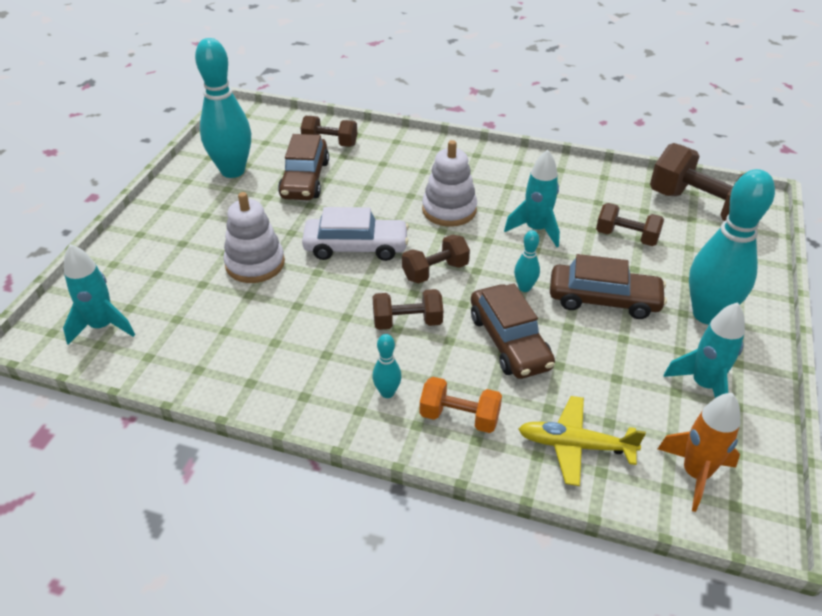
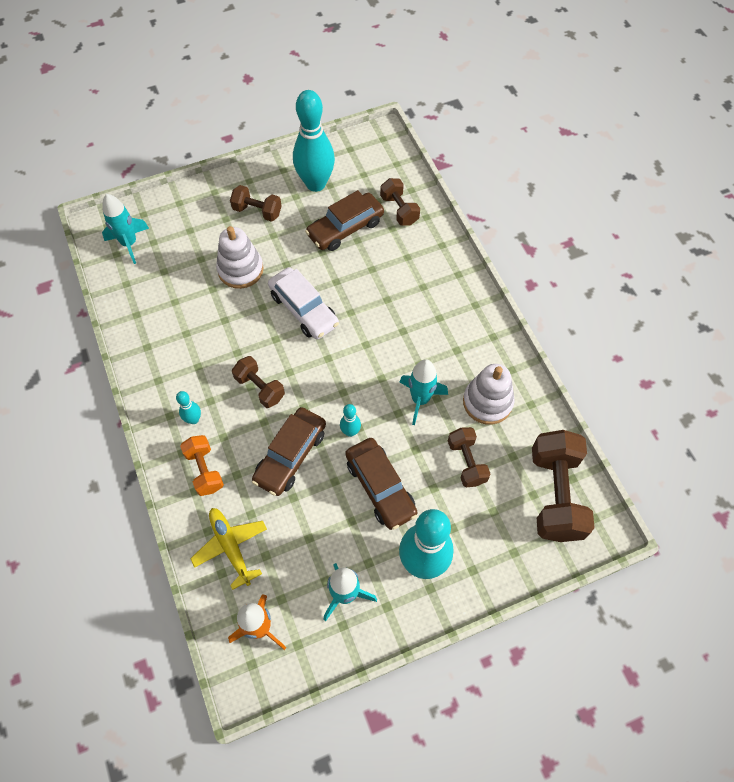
camera: 50 degrees right, 20 degrees up
brown dumbbell [402,235,470,284] -> brown dumbbell moved to [230,185,282,222]
white stacking toy [422,140,477,227] -> white stacking toy moved to [463,364,514,425]

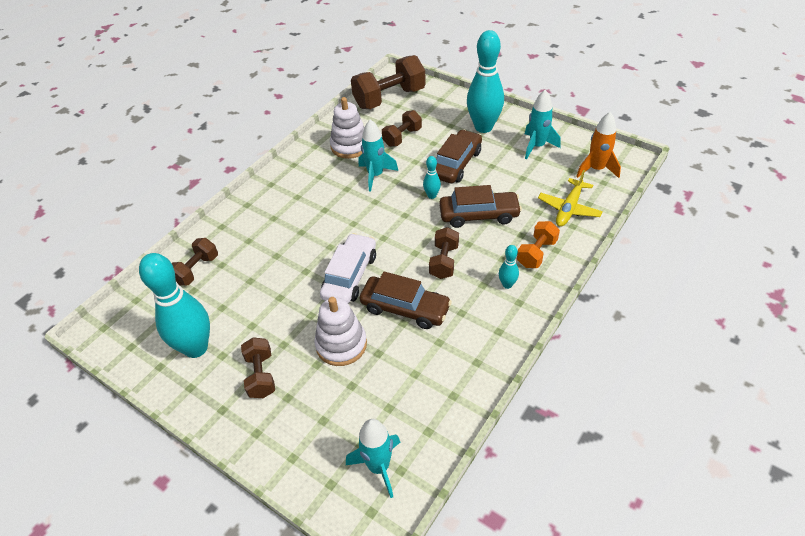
camera: 120 degrees left, 15 degrees down
brown car [305,190,384,251] -> brown car moved to [360,271,452,329]

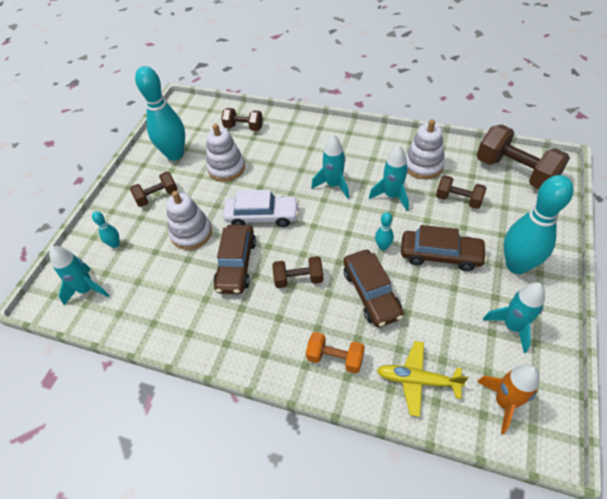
camera: 75 degrees right, 5 degrees up
turquoise bowling pin [499,245,519,289] -> turquoise bowling pin moved to [92,211,119,248]
none -> white stacking toy [206,124,245,182]
none -> turquoise rocket [311,134,349,199]

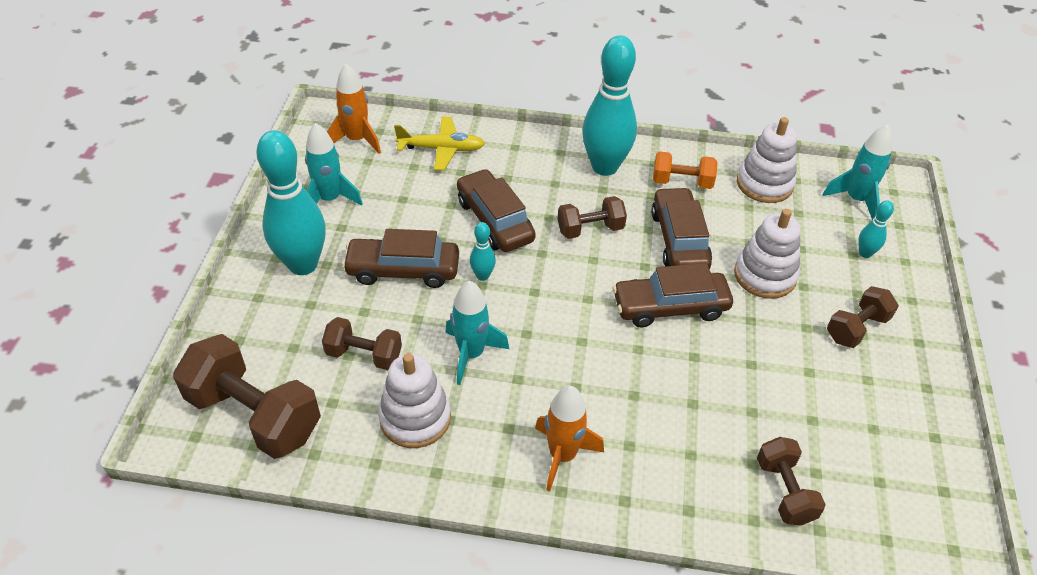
camera: 165 degrees right, 5 degrees down
turquoise bowling pin [135,66,185,161] -> turquoise bowling pin moved to [582,35,637,176]
white stacking toy [206,124,245,182] -> white stacking toy moved to [737,117,797,203]
brown dumbbell [221,108,263,131] -> brown dumbbell turned 75 degrees clockwise [757,437,826,526]
white car [223,190,299,227] -> brown car [613,263,733,327]
orange dumbbell [306,332,365,373] -> orange dumbbell moved to [653,151,718,189]
turquoise rocket [311,134,349,199] -> none
none -> orange rocket [535,386,604,491]

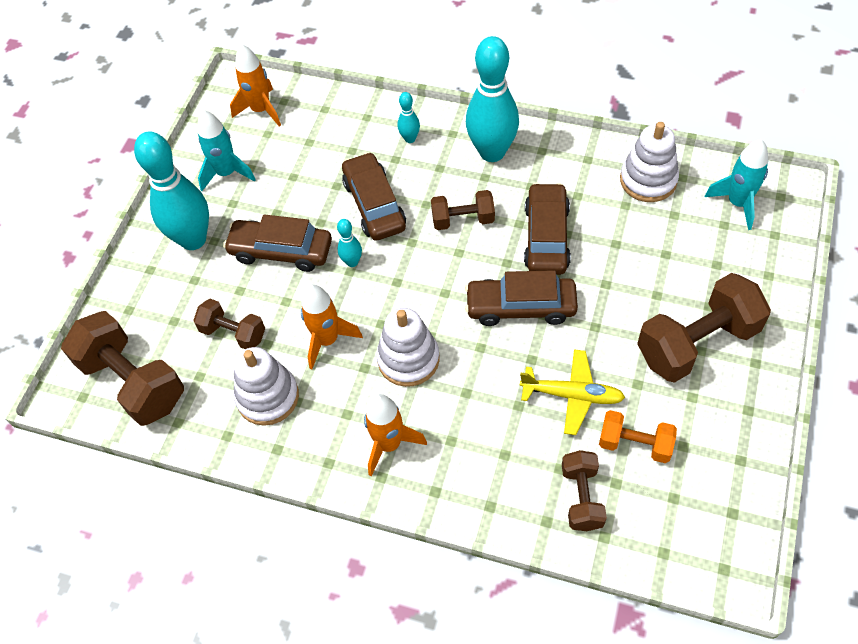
camera: 15 degrees right, 10 degrees up
yellow plane [394,117,485,171] -> yellow plane moved to [520,349,625,435]
turquoise rocket [445,280,509,385] -> orange rocket [301,284,363,369]
orange dumbbell [653,151,718,189] -> orange dumbbell moved to [599,410,677,463]
white stacking toy [734,209,801,299] -> white stacking toy moved to [376,308,440,387]
brown dumbbell [827,286,899,348] -> brown dumbbell [637,273,771,383], size x1.79
turquoise bowling pin [858,200,894,258] -> turquoise bowling pin moved to [398,92,420,143]

